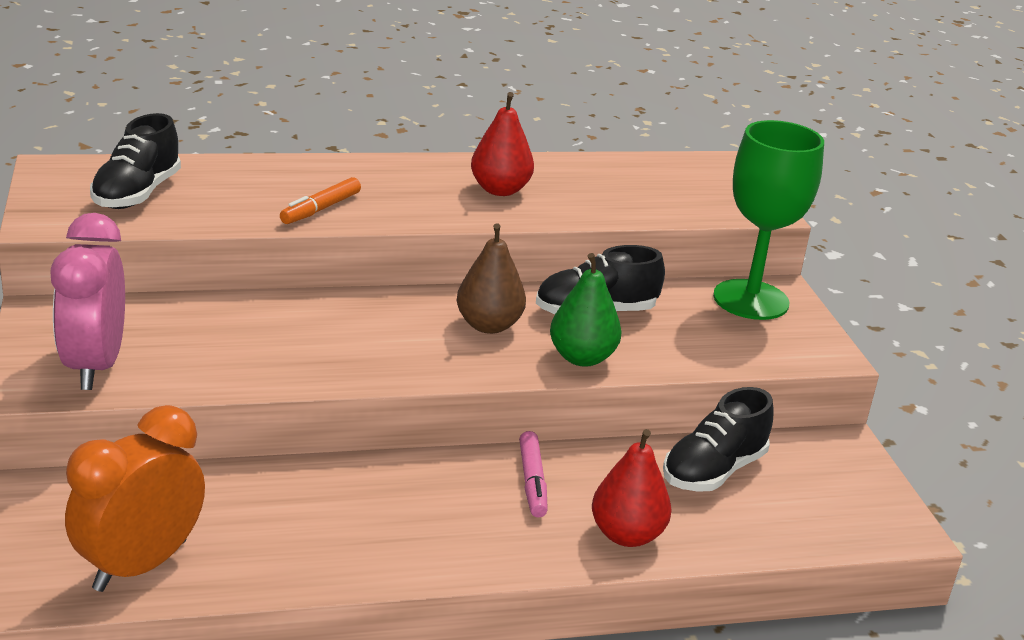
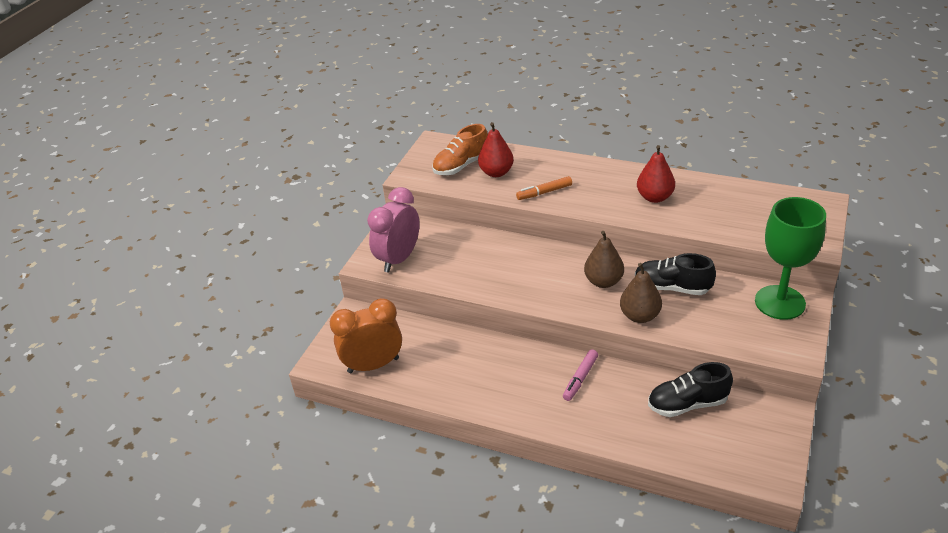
camera: 40 degrees right, 10 degrees up
black shoe [90,113,181,209] -> orange shoe [432,124,488,175]
green pear [550,253,622,367] -> brown pear [620,263,662,323]
red pear [592,429,672,547] -> red pear moved to [478,122,514,177]

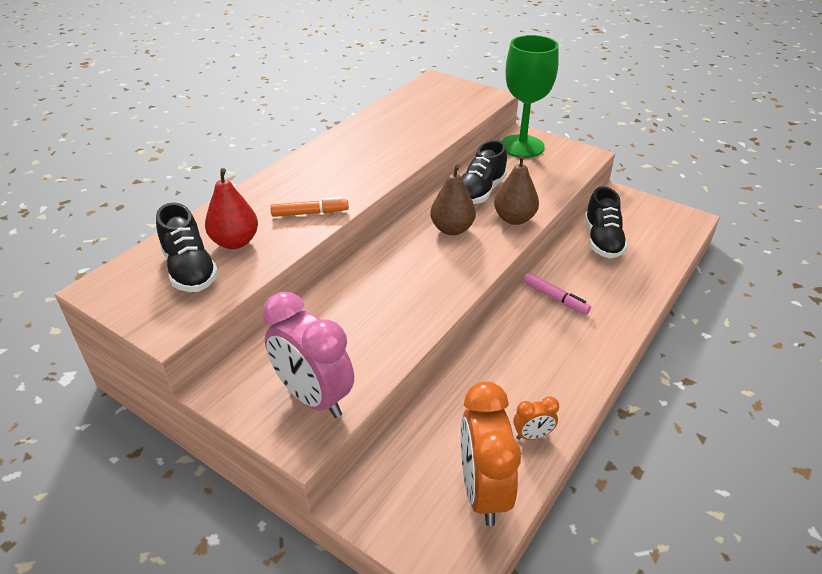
camera: 80 degrees left, 0 degrees up
orange shoe [432,124,488,175] -> black shoe [156,203,219,292]
orange marker [516,176,572,200] -> orange marker turned 90 degrees counterclockwise [270,197,349,217]
red pear [637,145,675,203] -> none
none -> orange clock [513,396,559,440]

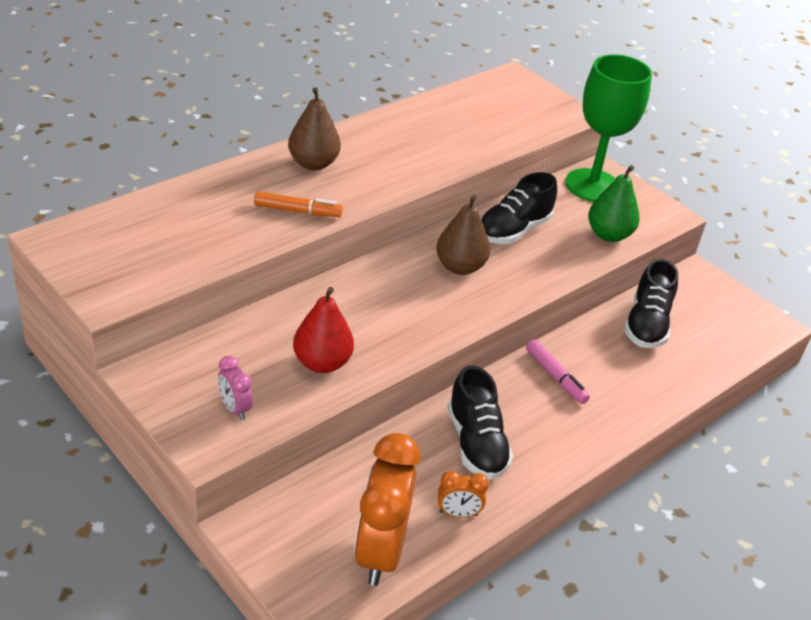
camera: 10 degrees right, 0 degrees up
black shoe [156,203,219,292] -> black shoe moved to [448,365,513,480]
red pear [205,168,258,249] -> red pear moved to [293,287,354,373]
pink clock [263,292,354,418] -> pink clock [218,356,253,420], size x0.46
brown pear [494,155,539,225] -> brown pear moved to [288,87,341,170]
none -> green pear [588,165,640,242]

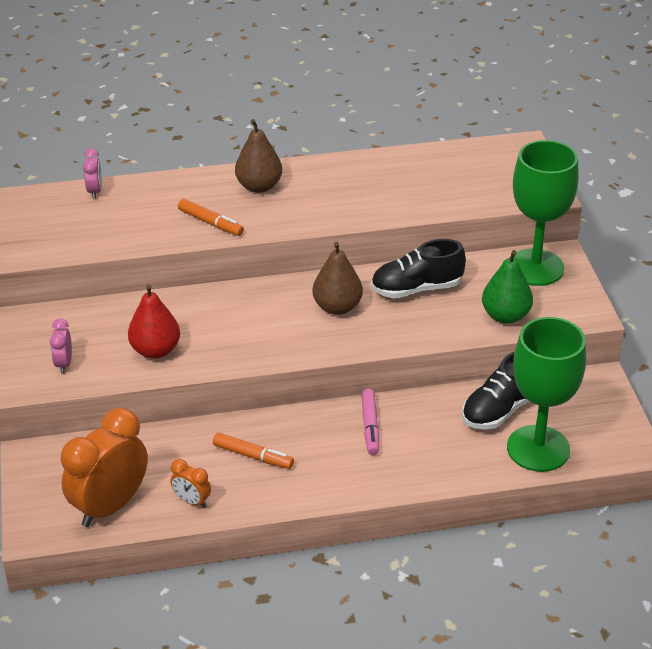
camera: 35 degrees right, 0 degrees up
black shoe [448,365,513,480] -> orange marker [213,433,294,469]
none -> pink clock [83,148,102,199]
none -> green goblet [507,317,586,472]

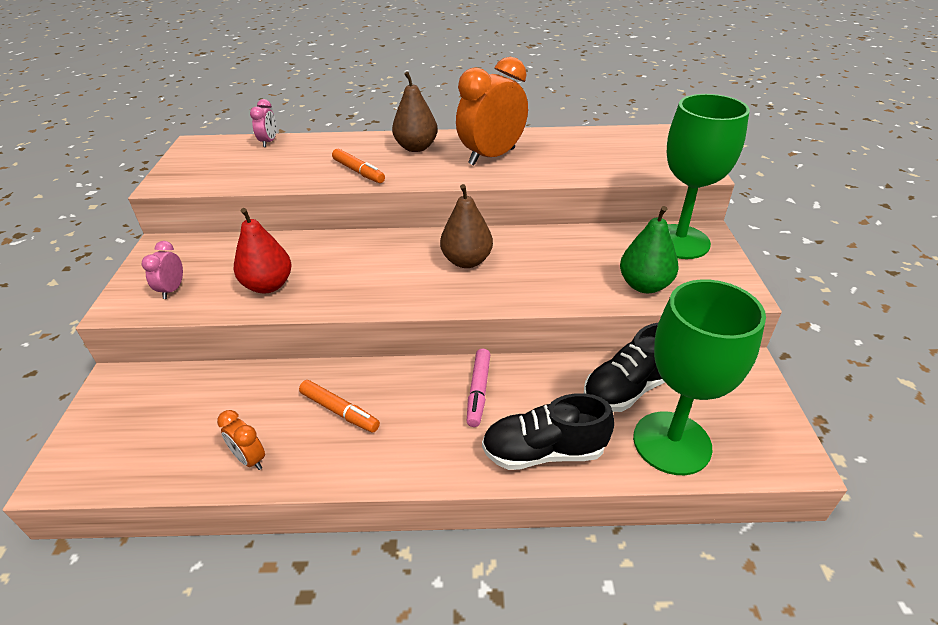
camera: 10 degrees right, 0 degrees up
orange clock [61,408,148,527] -> orange clock moved to [456,57,528,165]
black shoe [371,239,466,298] -> black shoe moved to [482,393,614,470]

